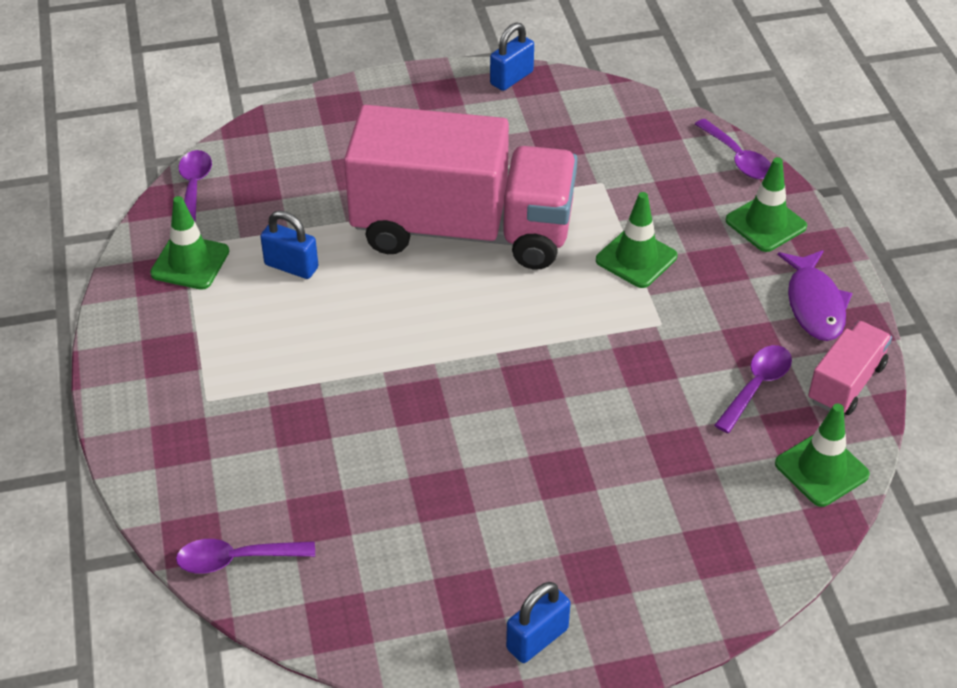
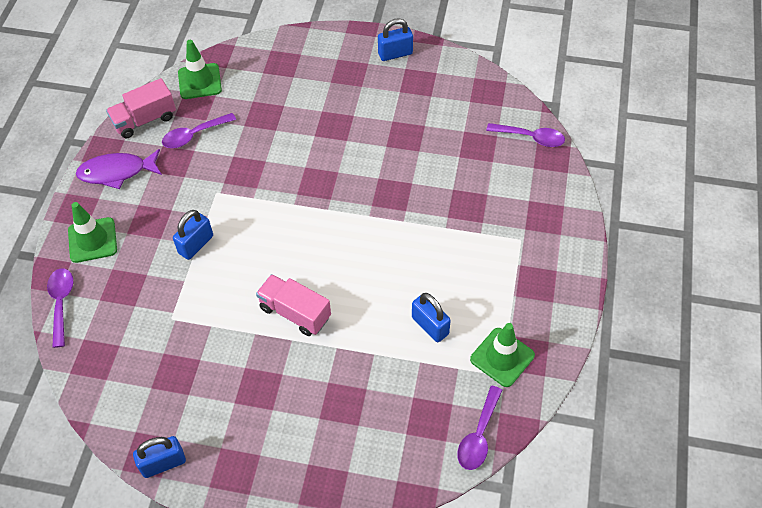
camera: 155 degrees left, 10 degrees up
pink truck [344,105,577,270] -> pink truck [256,274,331,336], size x0.43
green traffic cone [596,192,678,288] -> blue padlock [173,210,213,260]
purple fish [778,250,852,341] -> purple fish turned 120 degrees counterclockwise [76,149,162,189]

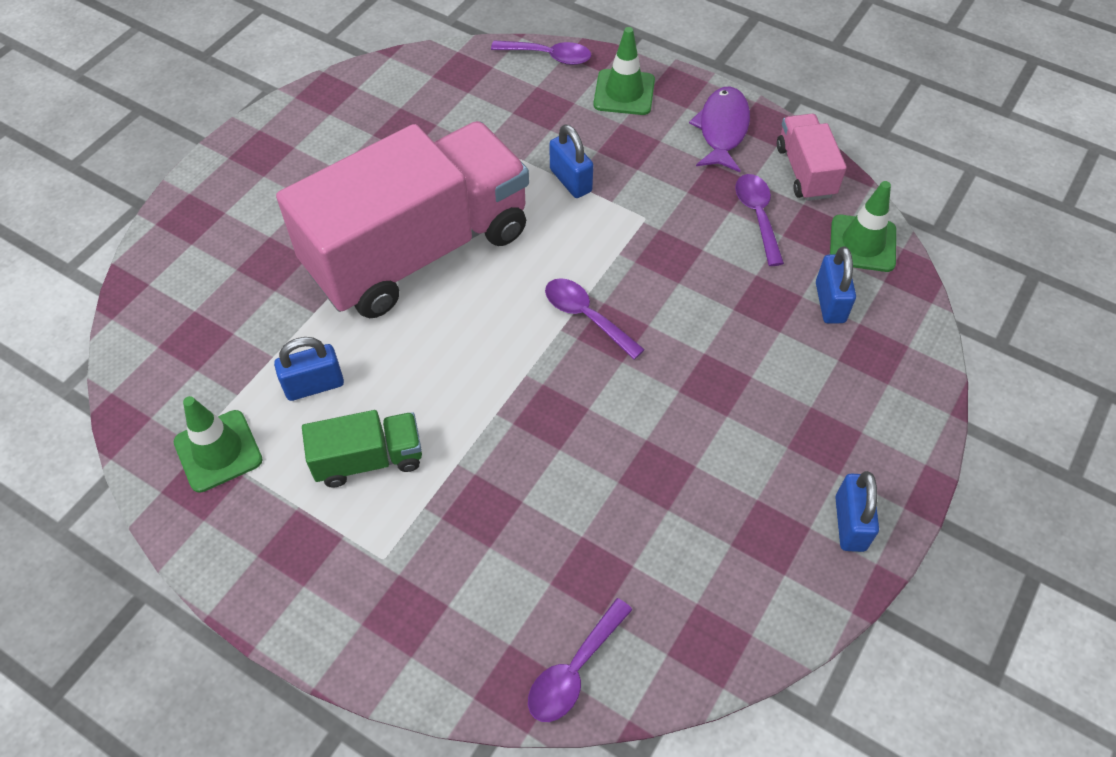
camera: 110 degrees right, 0 degrees up
blue padlock [133,436,186,478] -> blue padlock moved to [816,246,856,324]
pink truck [256,274,331,336] -> pink truck [276,121,529,318], size x2.33
purple spoon [457,386,502,470] -> purple spoon moved to [545,278,645,360]
none -> green truck [302,410,422,488]

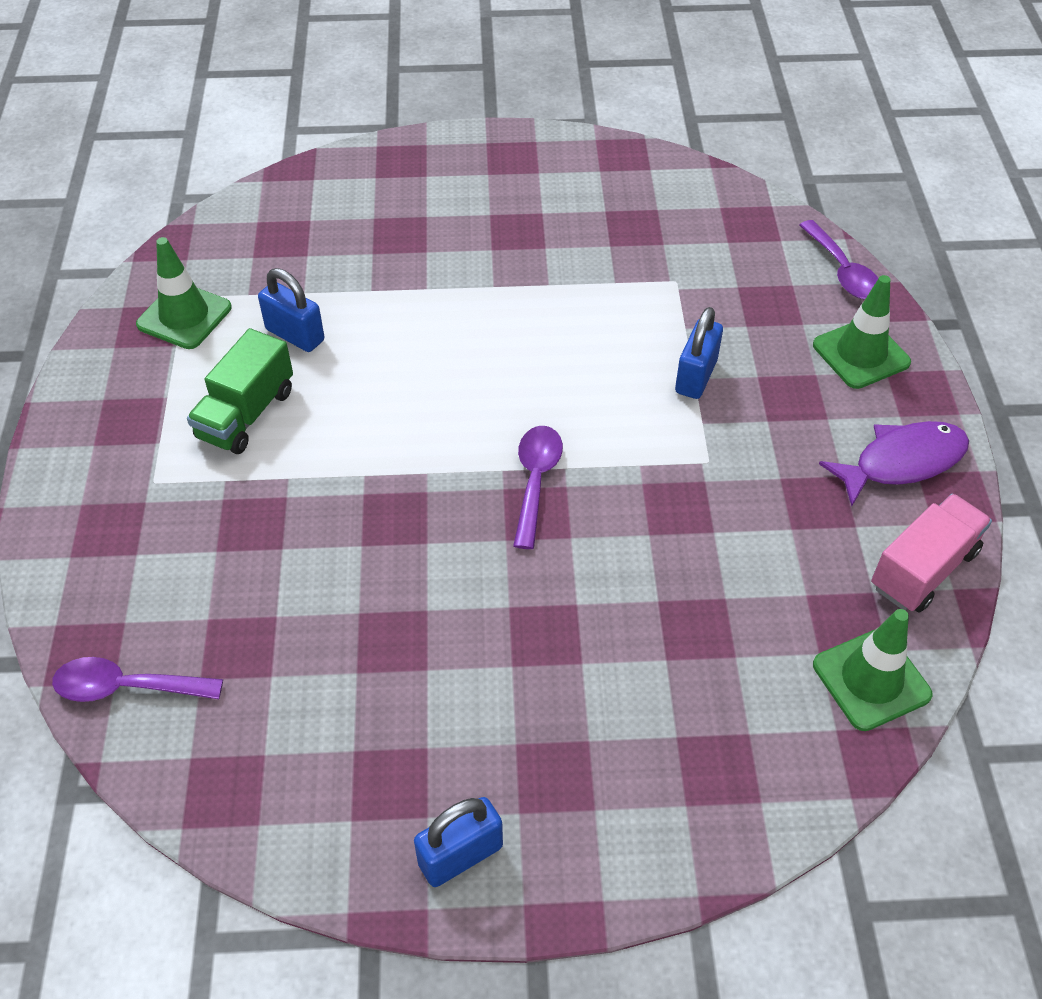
camera: 55 degrees right, 5 degrees down
pink truck [276,121,529,318] -> none
green truck [302,410,422,488] -> green truck turned 75 degrees clockwise [187,328,293,454]
purple spoon [735,174,784,266] -> none
blue padlock [816,246,856,324] -> none

